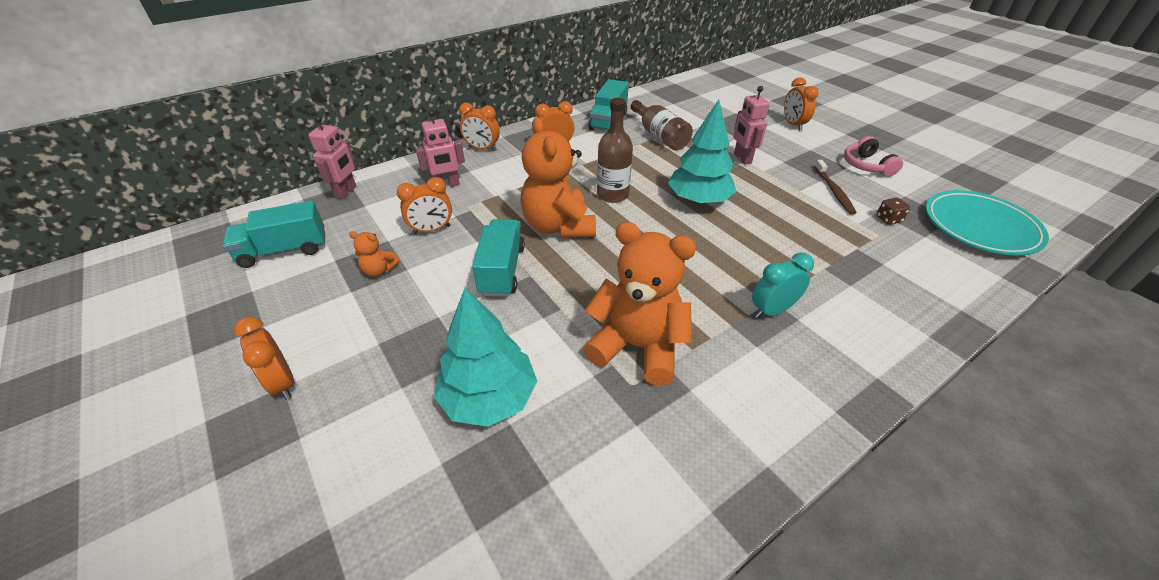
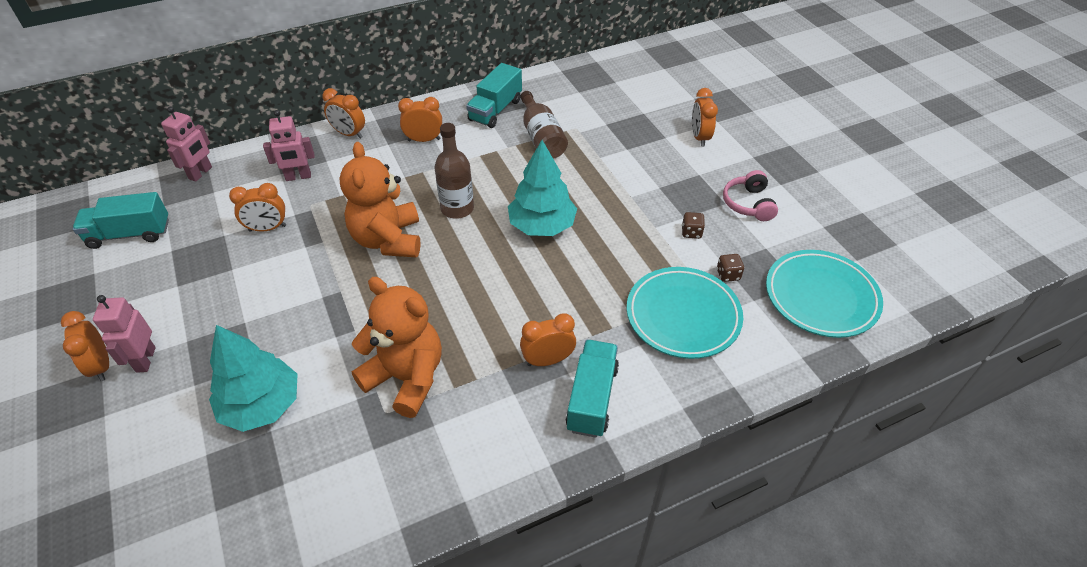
camera: 10 degrees right, 5 degrees up
orange teddy bear [349,231,399,277] -> none
turquoise truck [472,219,525,297] -> turquoise truck moved to [566,340,619,438]
pink robot [733,86,770,165] -> pink robot moved to [93,295,156,373]
turquoise clock [752,253,814,318] -> orange clock [520,313,576,366]
brown toothbrush [814,160,856,215] -> brown dice [682,212,705,239]
none -> turquoise plate [627,267,743,359]

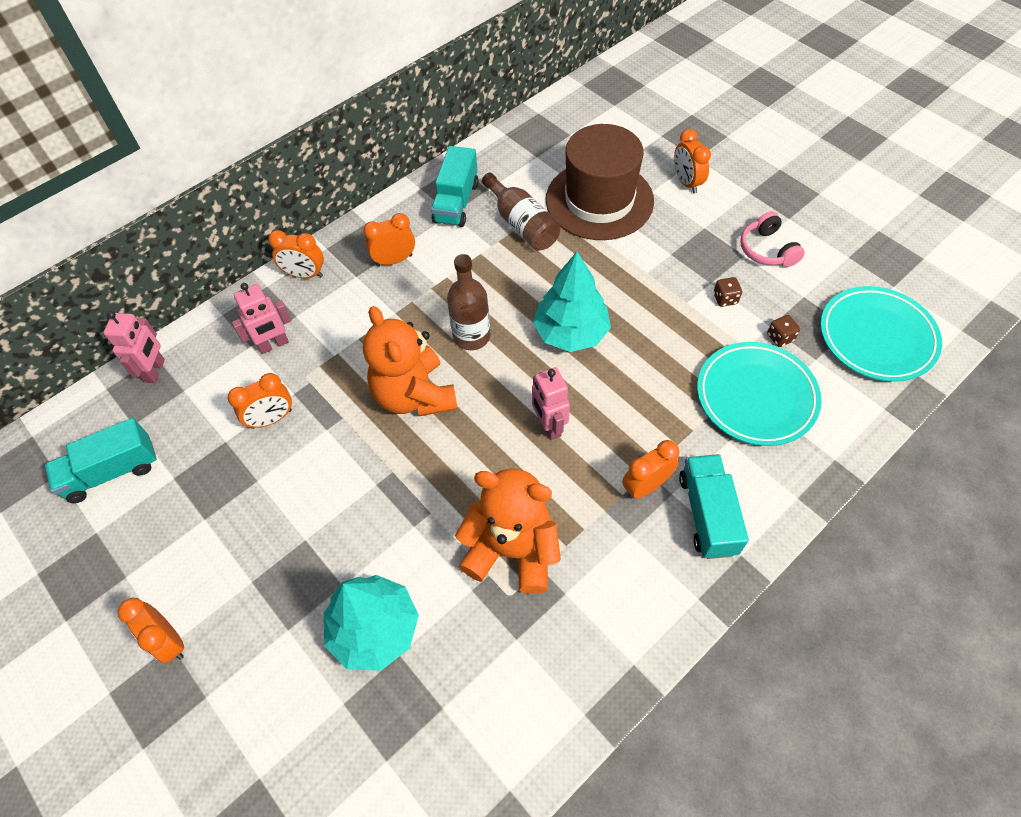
camera: 15 degrees left, 10 degrees up
pink robot [93,295,156,373] -> pink robot moved to [532,367,570,440]
none -> brown hat [546,124,654,240]

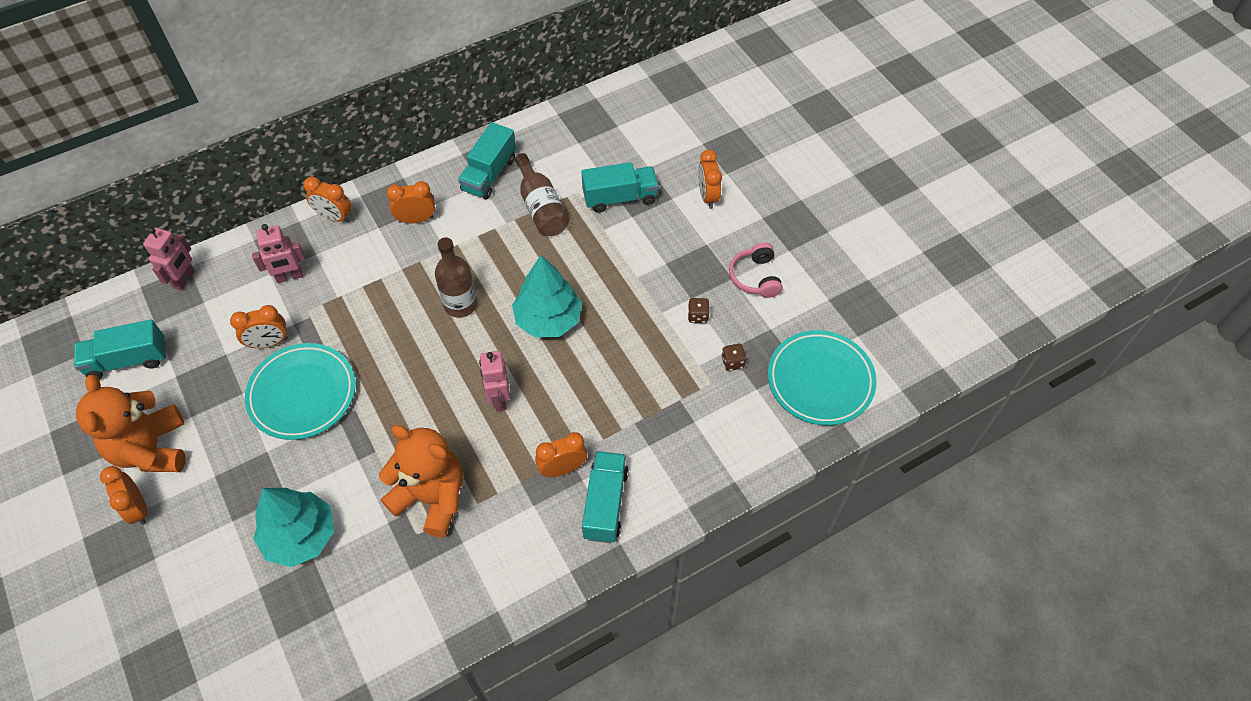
camera: 10 degrees right, 0 degrees up
orange teddy bear [363,306,458,416] -> orange teddy bear moved to [76,374,185,472]
brown hat [546,124,654,240] -> turquoise truck [582,162,659,213]
turquoise plate [697,342,822,446] -> turquoise plate moved to [245,343,355,440]

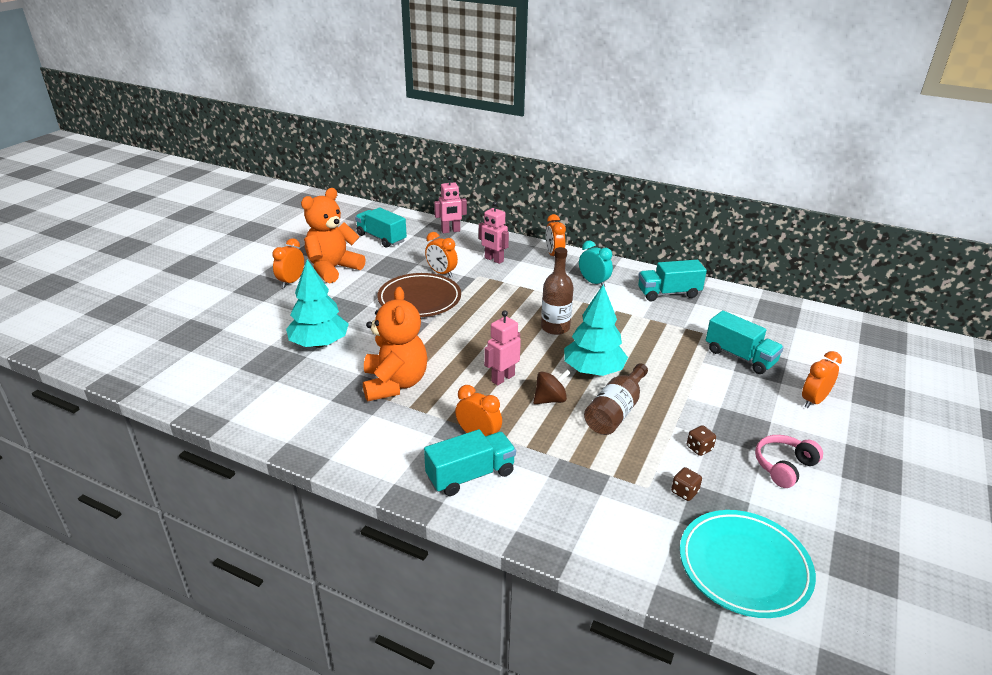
camera: 55 degrees right, 25 degrees down
turquoise plate [245,343,355,440] -> brown plate [377,273,461,317]
orange clock [387,181,435,224] -> turquoise clock [579,240,613,287]
brown bottle [515,153,569,236] -> brown bottle moved to [584,363,648,435]
none -> brown spinning top [533,369,571,404]

